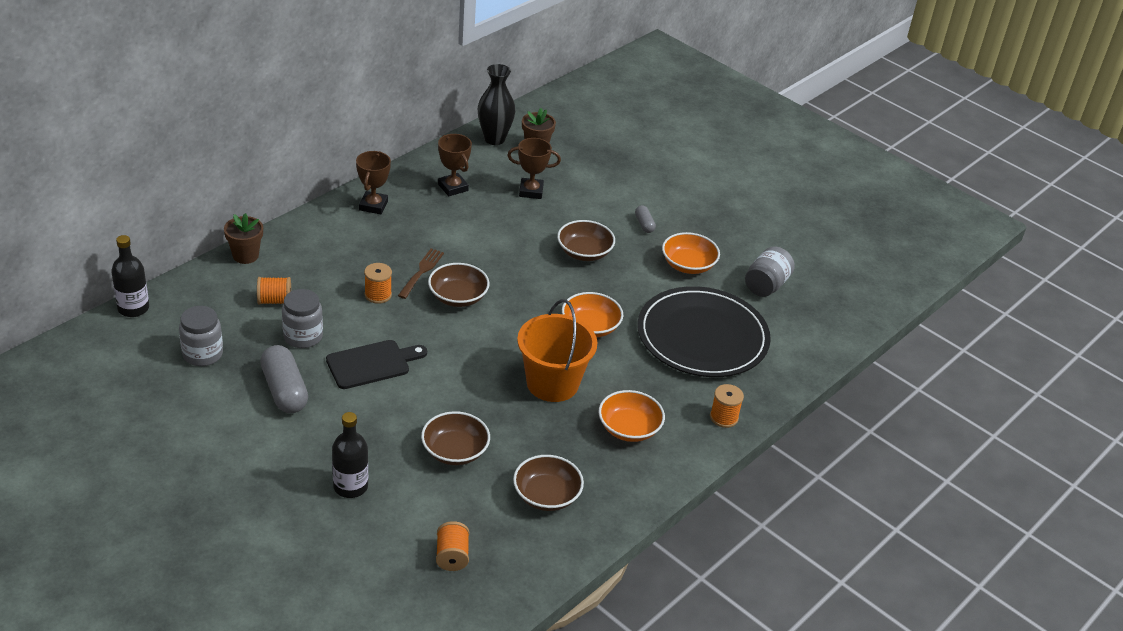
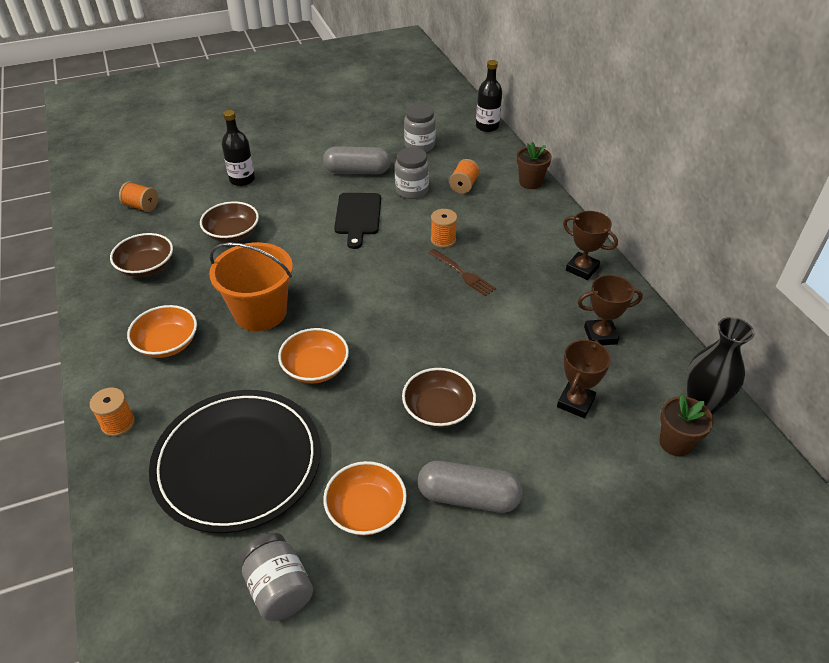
camera: 120 degrees right, 5 degrees up
brown bowl [428,263,490,307] -> none
grey capsule [635,205,656,233] -> grey capsule [418,461,523,513], size x2.00

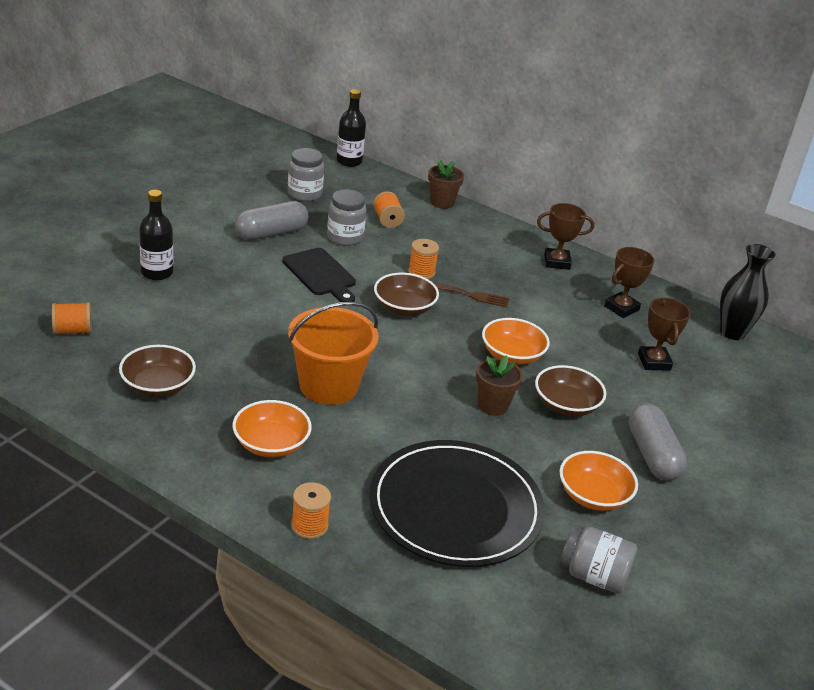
camera: 40 degrees left, 10 degrees down
brown bowl [200,201,259,242] -> brown bowl moved to [374,273,439,316]
orange bowl [278,328,349,383] -> orange bowl moved to [482,318,550,365]
grey capsule [418,461,523,513] -> grey capsule turned 75 degrees counterclockwise [628,404,687,481]
brown flower pot [659,395,714,456] -> brown flower pot moved to [476,355,523,416]

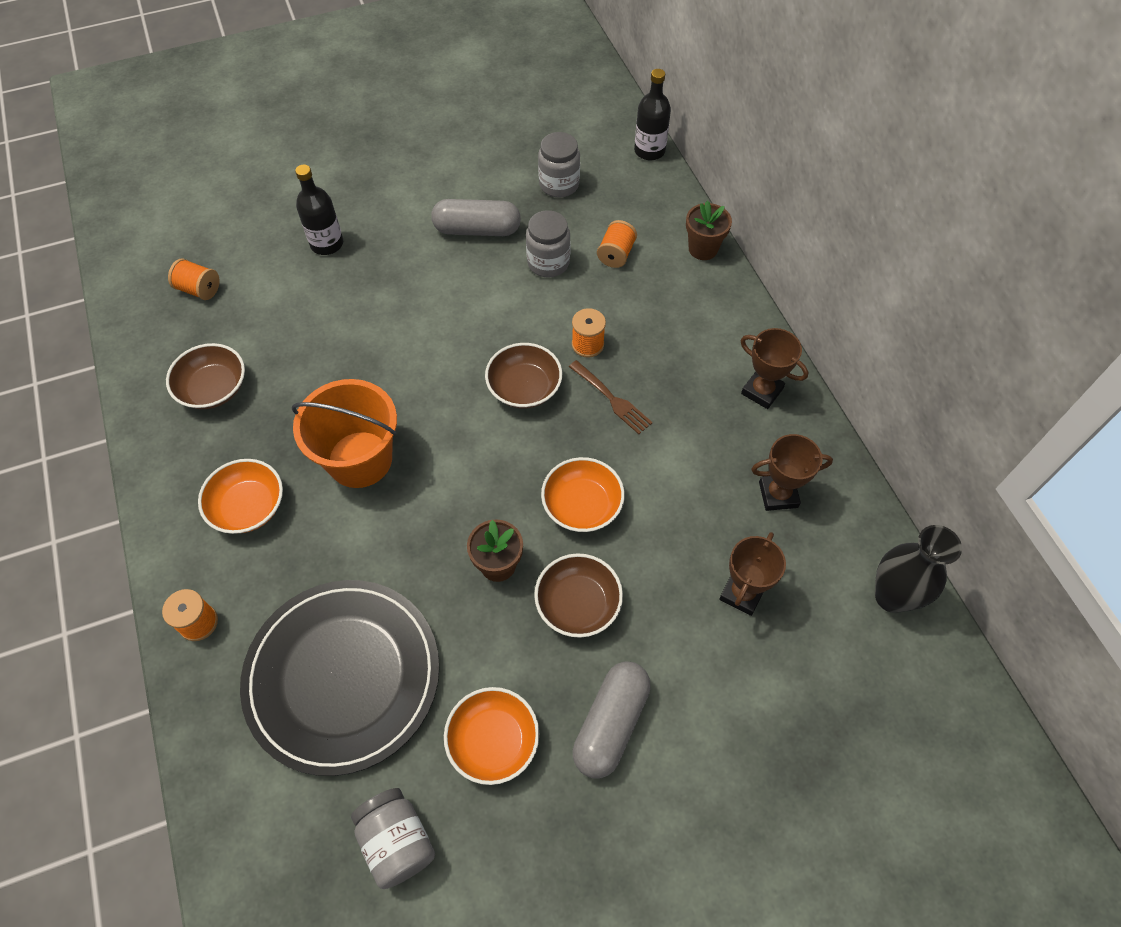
camera: 40 degrees right, 25 degrees up
black cutting board [282,248,356,302] -> none

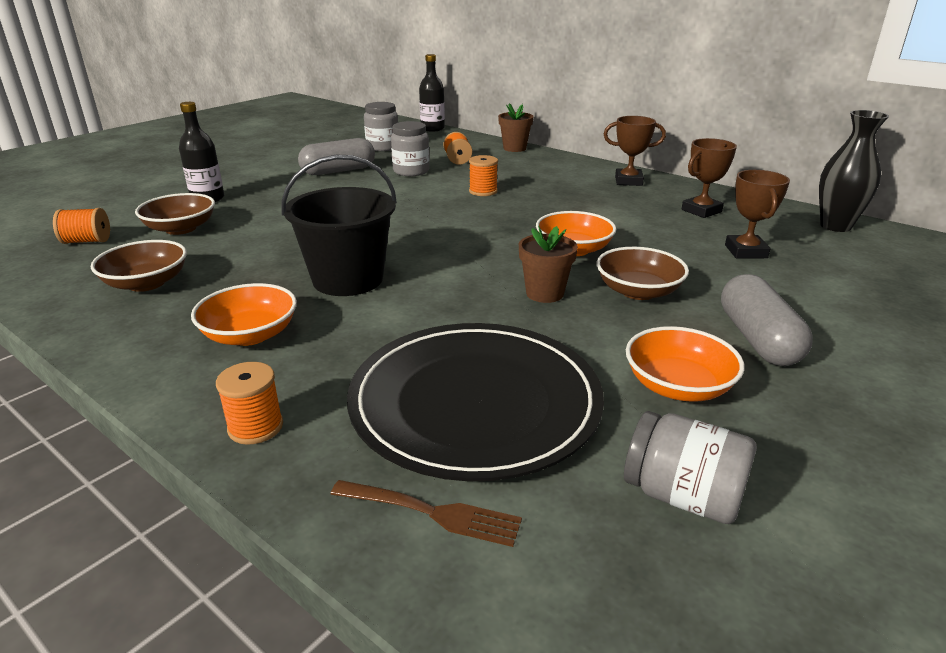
camera: 30 degrees left, 30 degrees down
orange bucket [292,379,397,488] -> black bucket [282,154,397,296]
brown bowl [485,343,562,408] -> brown bowl moved to [135,193,215,235]
brown fork [569,360,653,434] -> brown fork moved to [330,480,522,547]

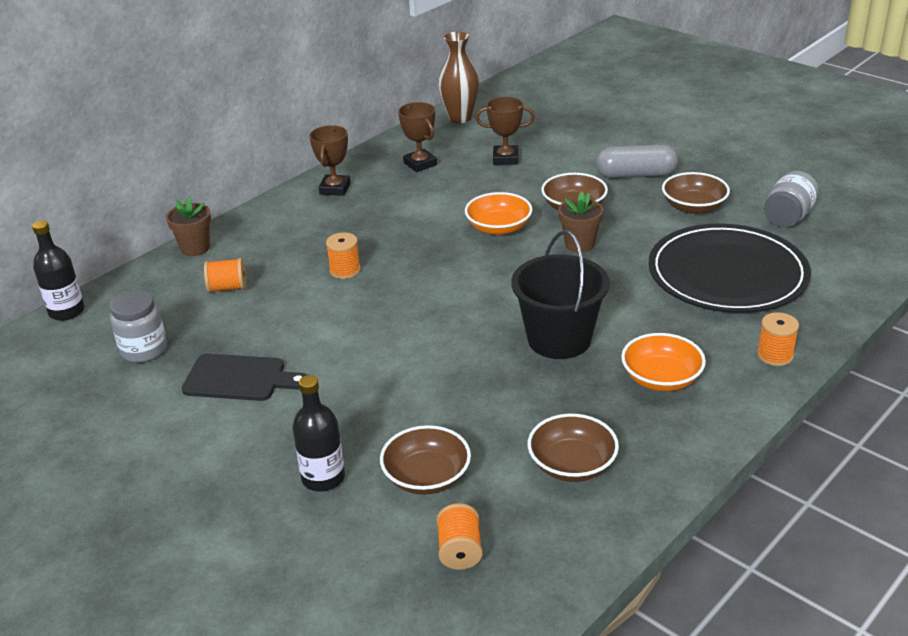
camera: 85 degrees left, 5 degrees up
grey capsule [298,138,375,175] -> black cutting board [182,354,307,401]
brown fork [330,480,522,547] -> none
grey jar [391,121,430,176] -> none
orange bowl [626,326,744,402] -> brown bowl [662,172,730,214]
black vase [819,110,889,232] -> brown vase [438,32,479,123]

